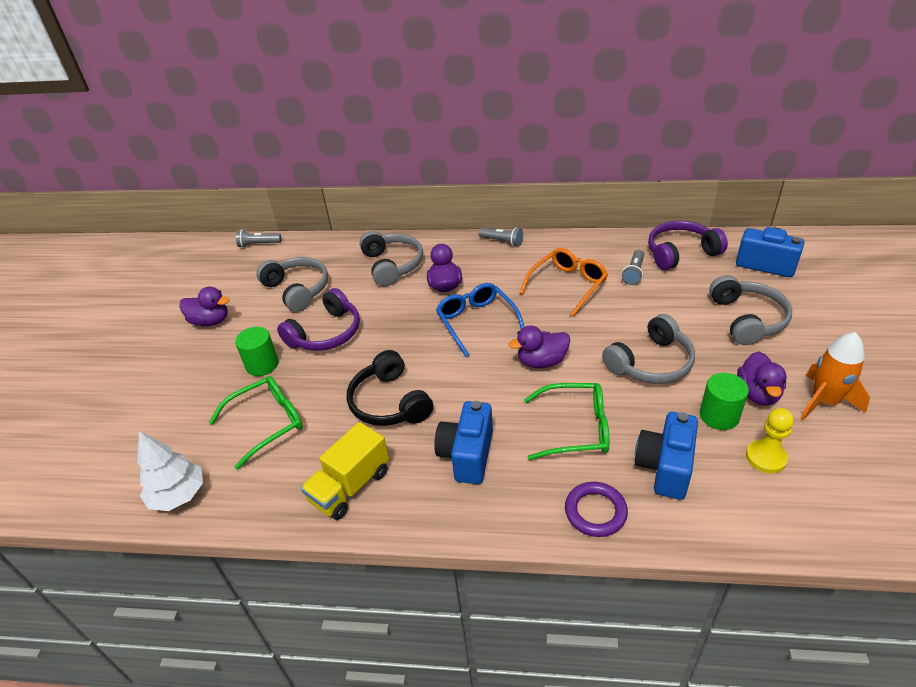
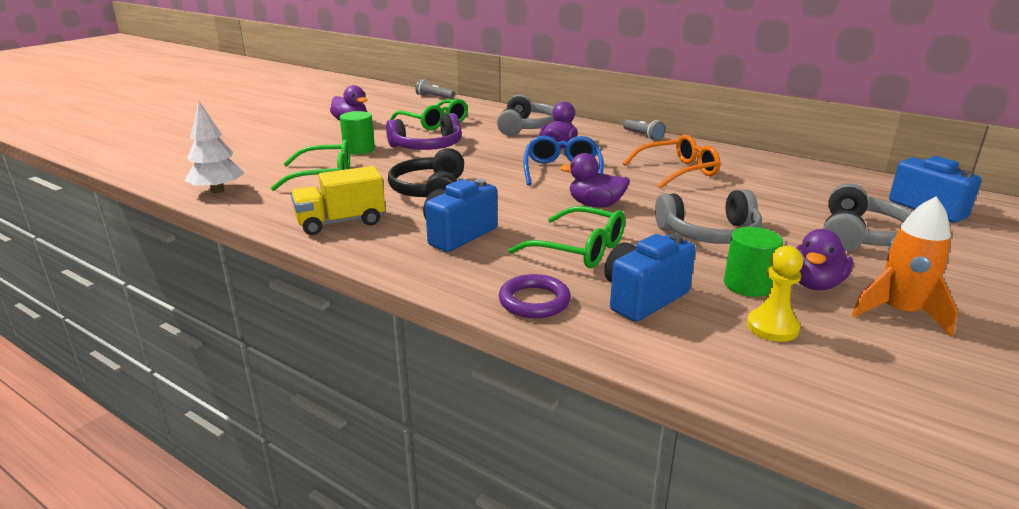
camera: 25 degrees right, 15 degrees down
grey headphones [256,257,328,312] -> green glasses [390,99,468,130]
grey flashlight [622,250,644,285] -> none
purple headphones [648,221,728,270] -> none

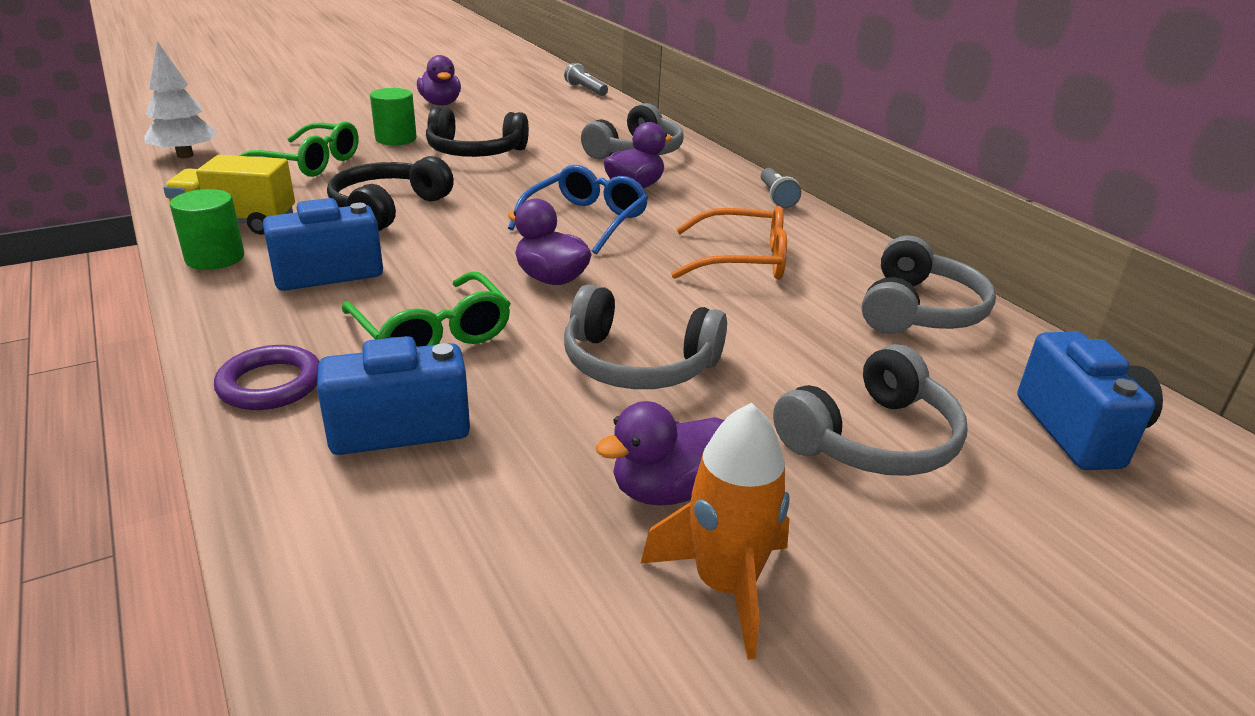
camera: 25 degrees right, 5 degrees up
purple headphones [386,113,462,150] -> black headphones [426,107,529,157]
green glasses [390,99,468,130] -> none
green cylinder [724,227,783,297] -> green cylinder moved to [170,189,244,270]
yellow pawn [747,246,803,342] -> none
none -> grey headphones [862,235,996,334]

